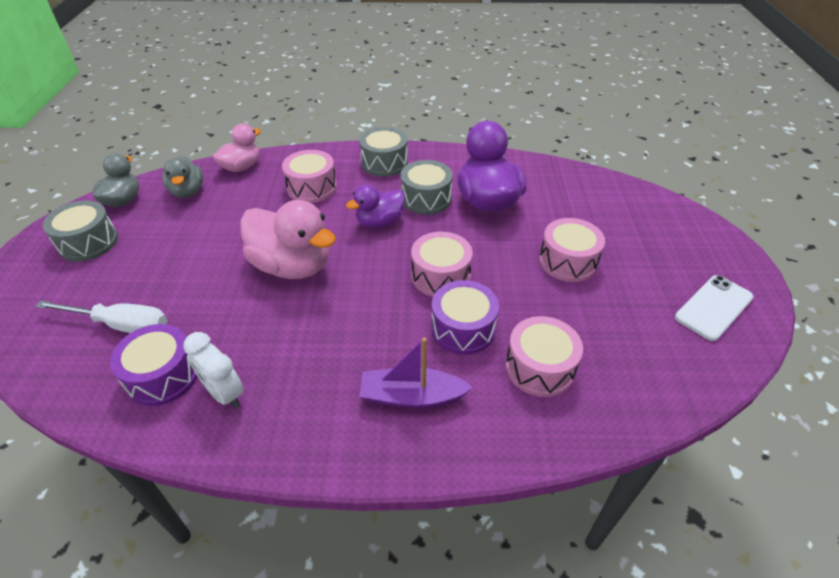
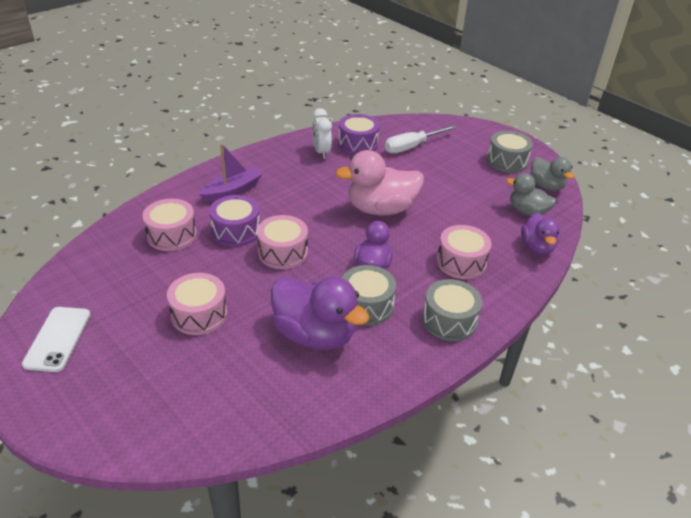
camera: 135 degrees right, 5 degrees down
white clock [183,332,243,408] -> white clock turned 105 degrees counterclockwise [312,108,332,159]
pink duck [213,124,261,172] -> purple duck [521,213,560,255]

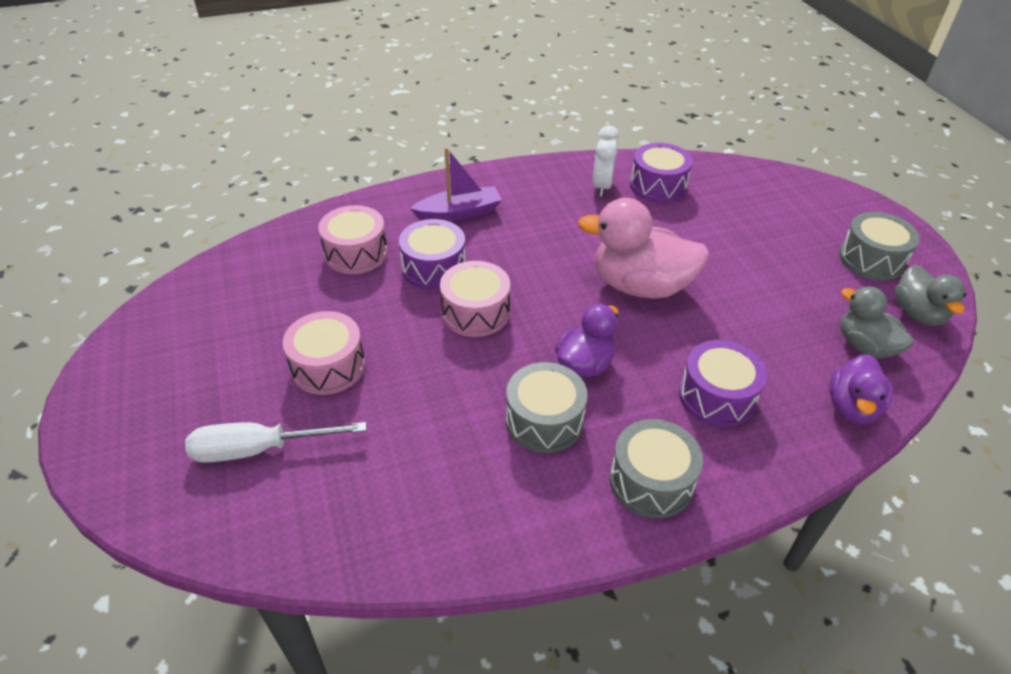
camera: 25 degrees right, 5 degrees up
white phone [22,307,91,372] -> none
purple duck [271,276,369,350] -> none
white screwdriver [385,125,457,153] -> white screwdriver moved to [185,422,367,463]
pink drum [437,225,491,279] -> purple drum [679,340,767,427]

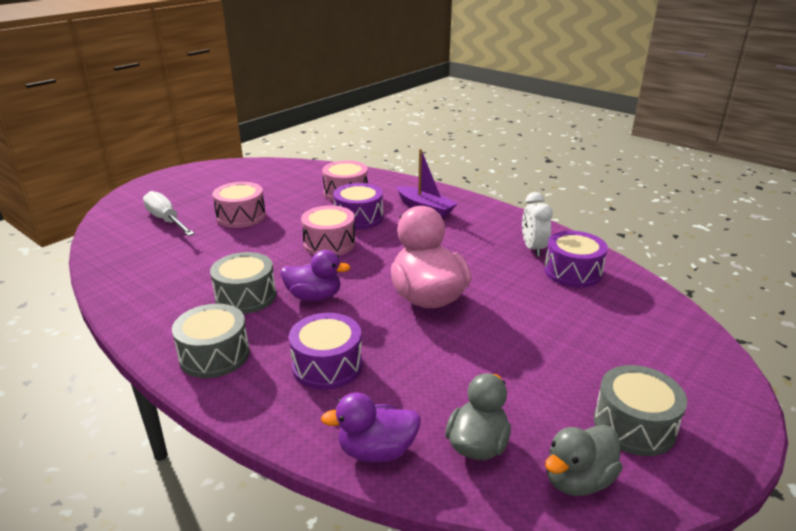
camera: 60 degrees right, 15 degrees down
white clock [592,126,619,197] -> white clock turned 75 degrees counterclockwise [522,192,553,257]

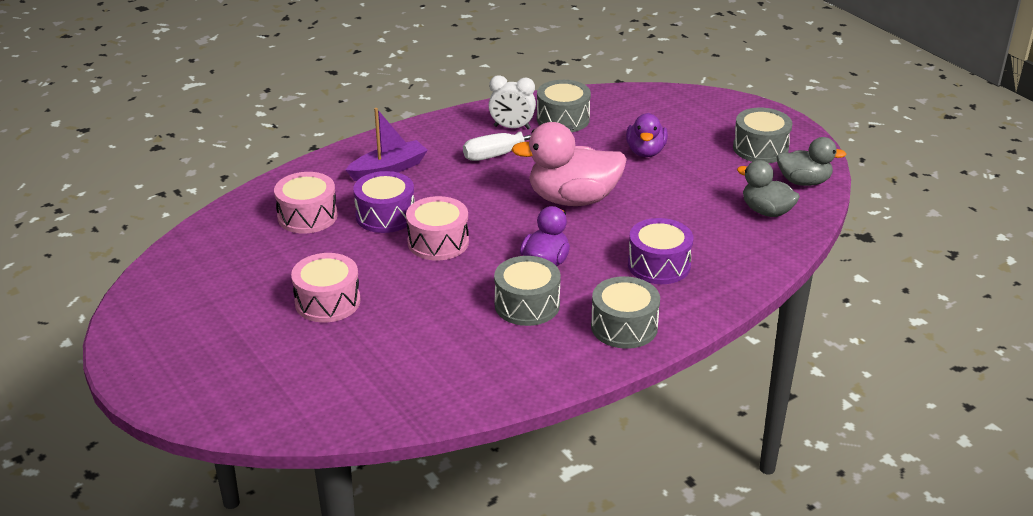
camera: 75 degrees left, 5 degrees up
white screwdriver [143,191,195,236] -> white screwdriver moved to [463,125,574,161]
purple duck [321,393,421,463] -> purple duck moved to [626,113,668,157]
purple drum [544,231,608,288] -> grey drum [537,80,591,132]
grey duck [545,425,623,496] -> grey duck turned 60 degrees counterclockwise [777,137,846,186]

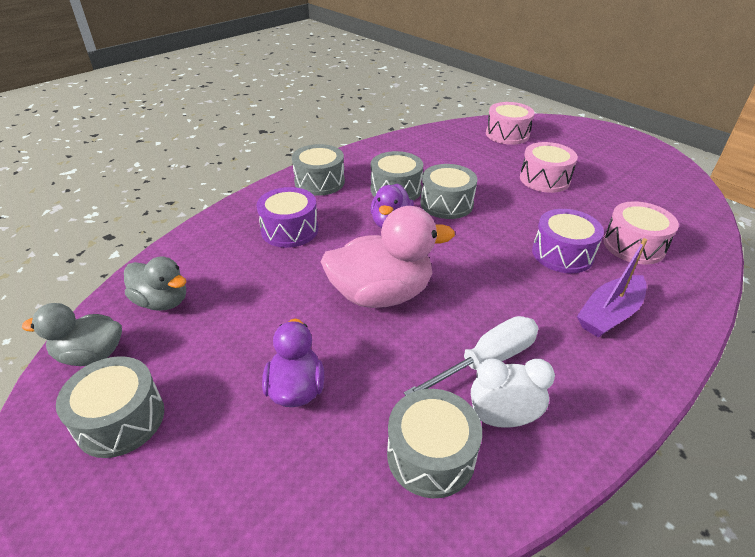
camera: 170 degrees right, 5 degrees up
pink drum [406,196,469,261] -> pink drum moved to [486,102,535,145]
none -> grey drum [420,164,477,219]

